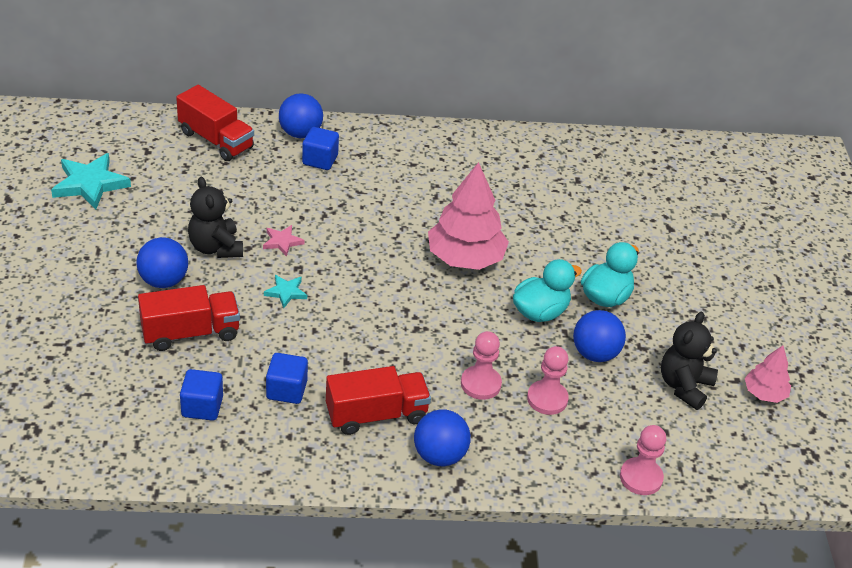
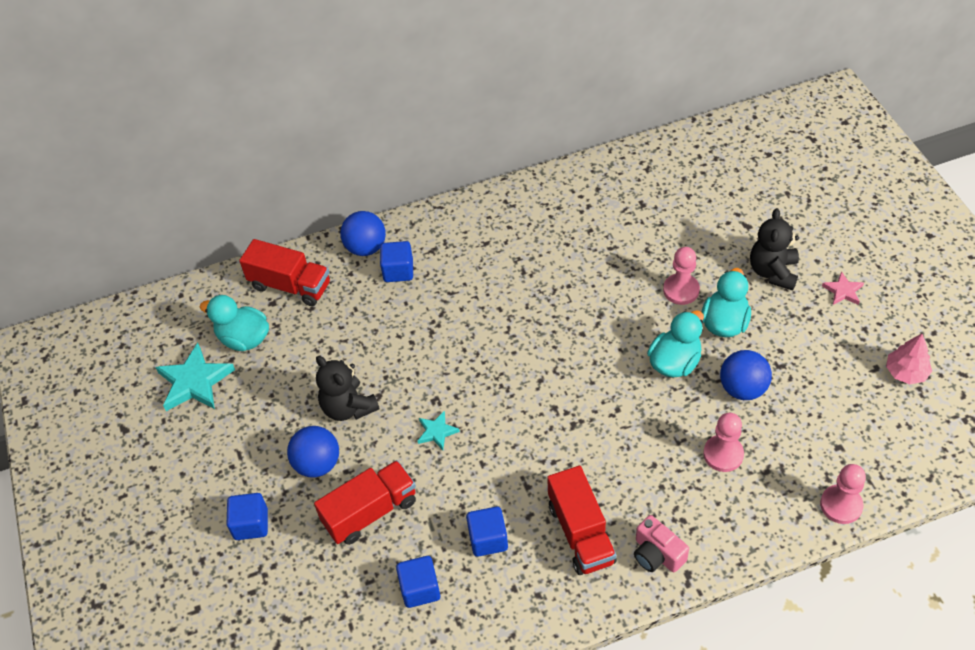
camera: 10 degrees left, 10 degrees up
pink star [263,225,304,257] -> pink star moved to [822,271,864,305]
red truck [326,366,431,435] -> red truck turned 105 degrees clockwise [547,466,617,575]
blue ball [414,409,471,466] -> pink camera [634,515,689,572]
pink tree [428,162,509,270] -> none
pink pawn [461,331,502,400] -> pink pawn moved to [663,247,700,305]
black teddy bear [661,312,718,410] -> black teddy bear moved to [750,208,799,291]
none -> turquoise duck [200,295,269,351]
none -> blue cube [226,493,268,540]

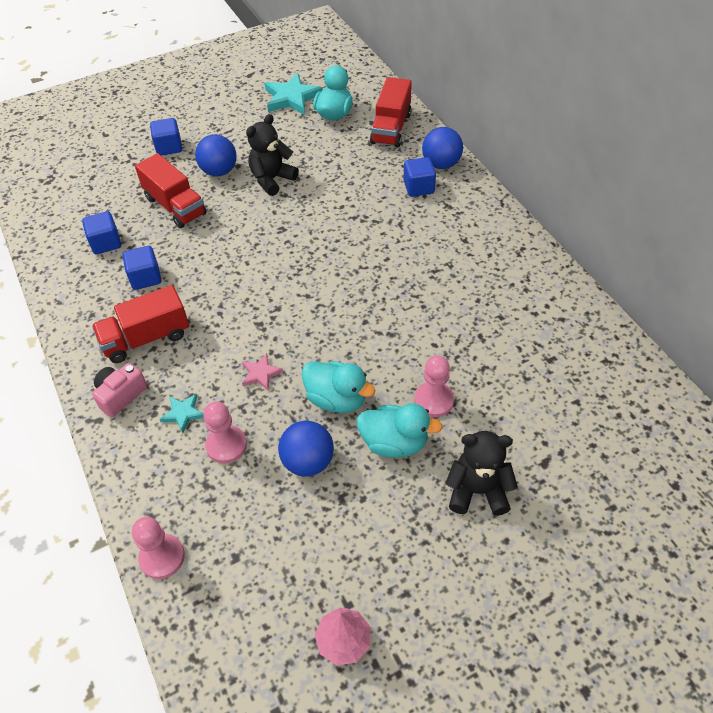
camera: 80 degrees right, 0 degrees up
turquoise star [418,411,460,450] -> turquoise star moved to [160,394,204,433]
pink star [822,271,864,305] -> pink star moved to [242,353,283,390]

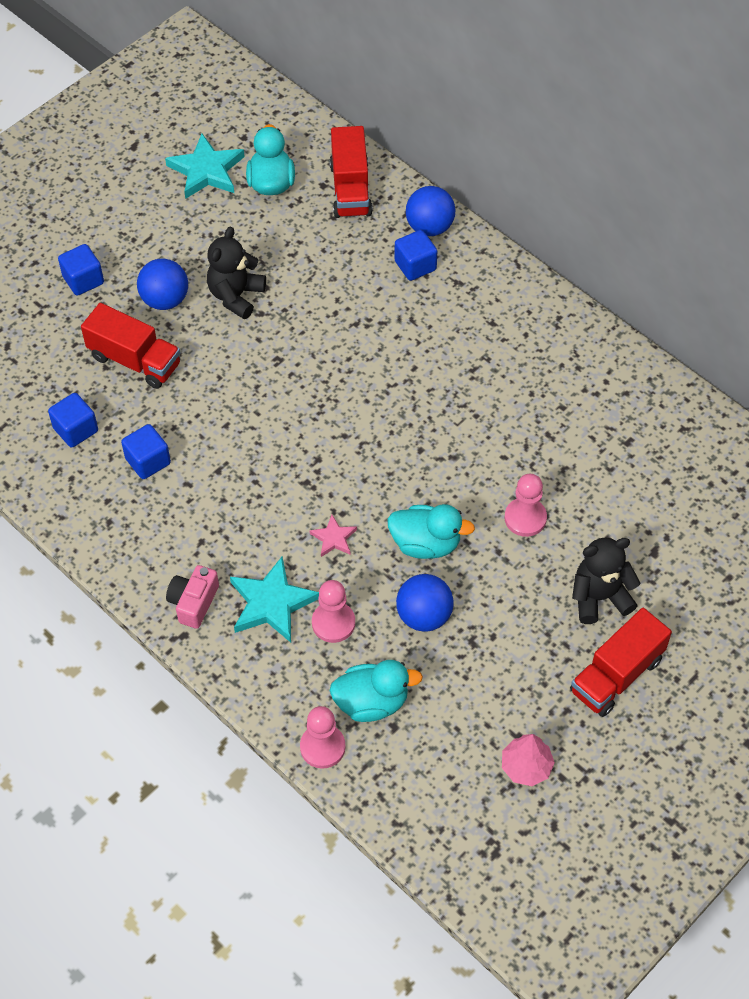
camera: 20 degrees left, 5 degrees up
red truck [92,285,189,363] -> red truck moved to [570,608,672,717]
turquoise star [160,394,204,433] -> turquoise star [230,557,319,643], size x1.90
turquoise duck [357,403,443,457] -> turquoise duck moved to [329,660,423,722]

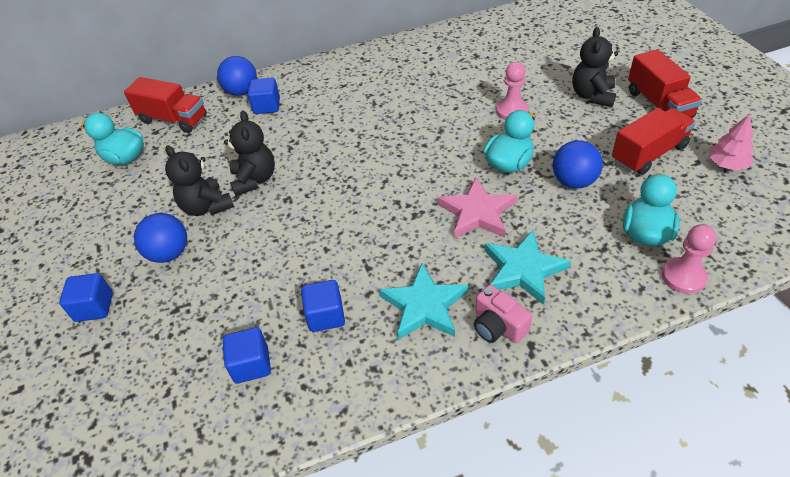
camera: 60 degrees left, 10 degrees down
red truck [81,303,180,389] -> red truck moved to [612,108,696,175]
turquoise star [165,134,245,199] -> turquoise star moved to [379,263,468,340]
pink star [309,515,357,557] -> pink star [438,177,517,239], size x1.90
pink pawn [312,580,355,643] -> none
none -> black teddy bear [224,111,275,196]

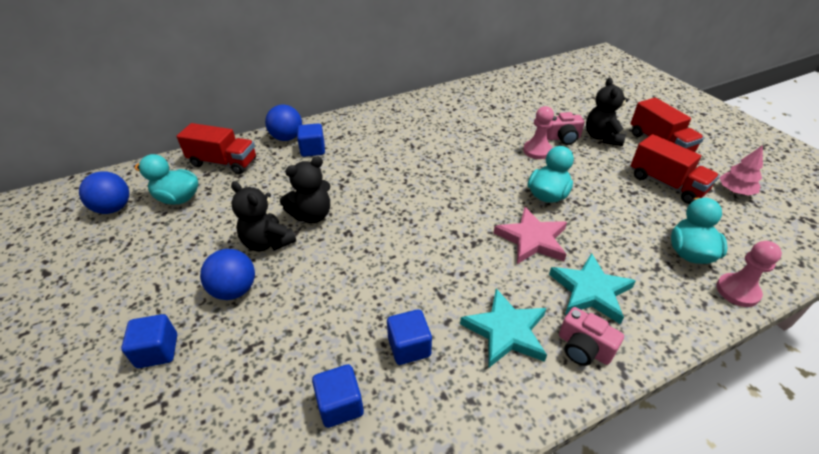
camera: 10 degrees left, 5 degrees down
black teddy bear [224,111,275,196] -> black teddy bear turned 75 degrees clockwise [280,157,330,223]
blue ball [553,140,603,189] -> blue ball moved to [79,171,129,214]
red truck [612,108,696,175] -> red truck turned 90 degrees clockwise [631,134,719,204]
none -> pink camera [547,112,585,145]

